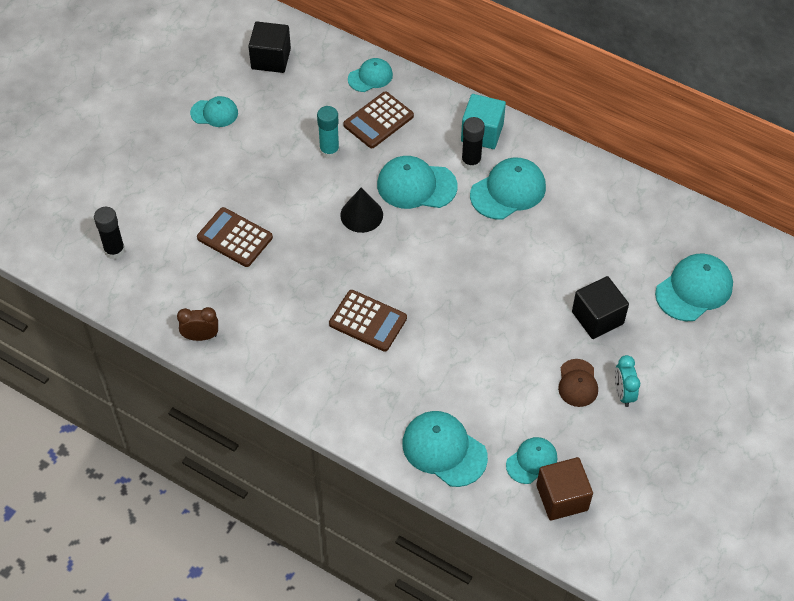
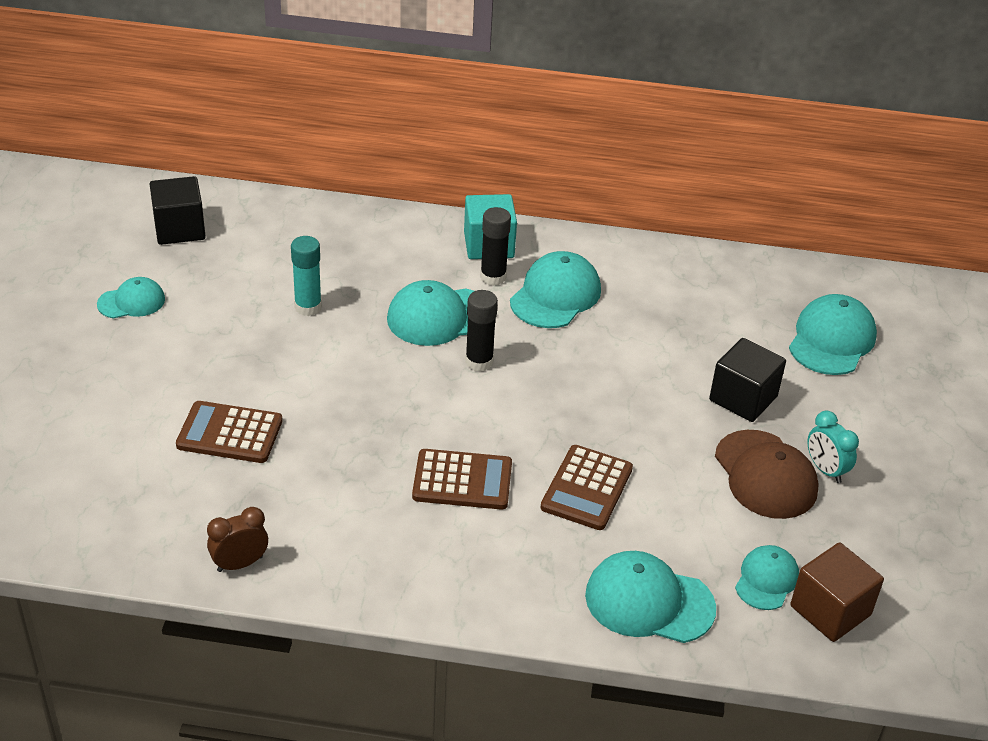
camera: 25 degrees left, 15 degrees down
black glue stick [94,207,125,259] -> black glue stick moved to [465,290,498,372]
black cone [340,188,383,233] -> none
brown calculator [343,92,414,148] -> brown calculator moved to [541,445,633,530]
turquoise cap [348,58,393,92] -> none
brown cap [558,359,598,407] -> brown cap [715,430,819,519], size x1.63

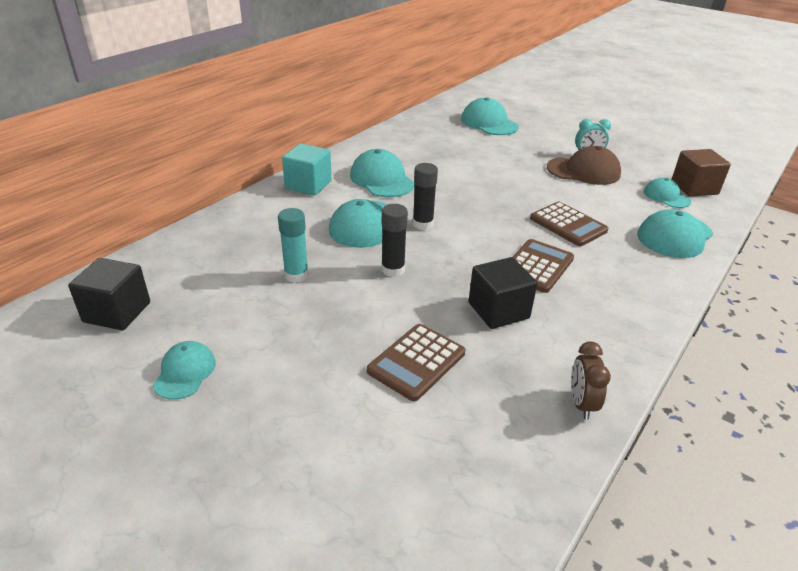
camera: 60 degrees left, 5 degrees down
black glue stick [480,207,511,286] -> black glue stick moved to [381,204,408,277]
black cube [709,338,786,422] -> black cube moved to [469,257,537,329]

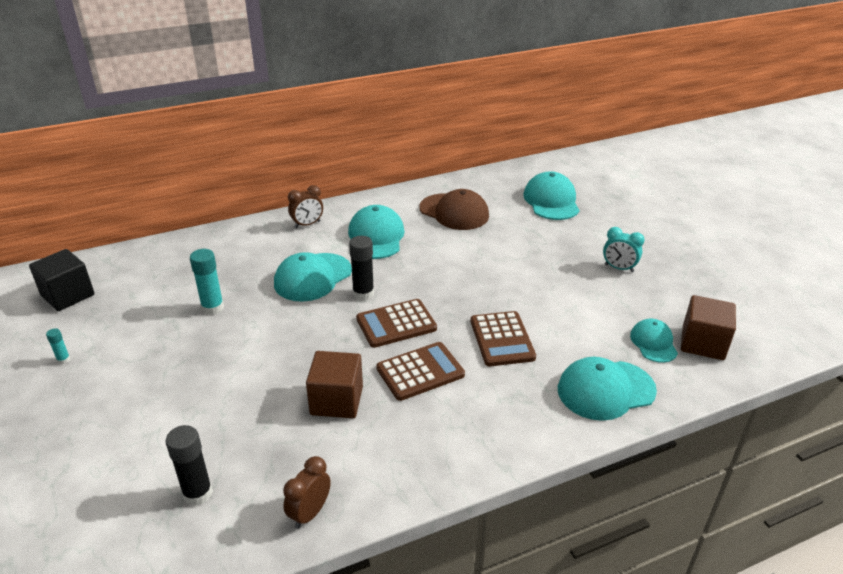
camera: 30 degrees right, 0 degrees up
turquoise cap [153,341,216,400] -> turquoise glue stick [46,328,70,364]
turquoise cube [282,143,332,196] -> brown clock [288,185,323,228]
brown calculator [367,324,465,401] -> brown calculator moved to [356,299,437,348]
black glue stick [381,204,408,277] -> black glue stick moved to [166,425,213,506]
black cube [469,257,537,329] -> brown cube [306,351,363,418]
brown cap [547,146,621,185] -> brown cap moved to [419,189,489,230]

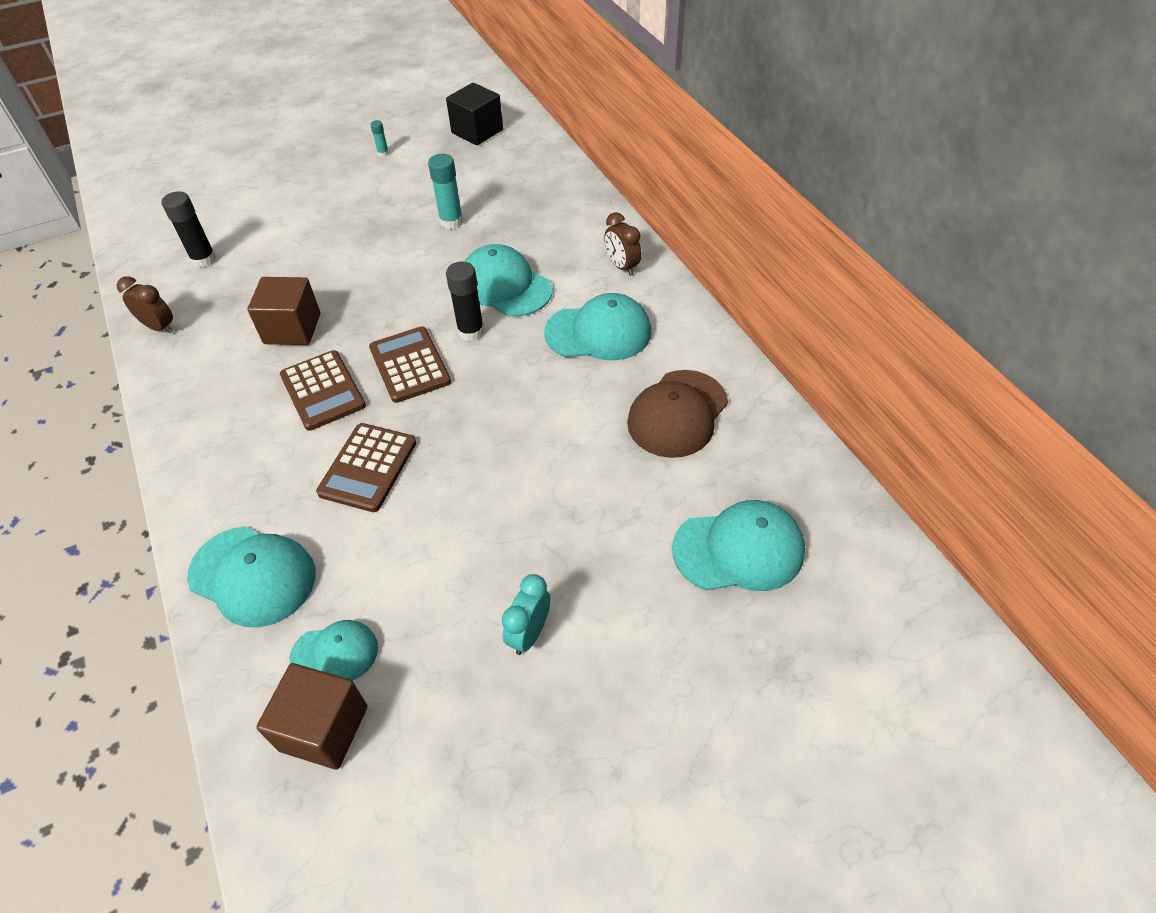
camera: 90 degrees right, 15 degrees up
brown calculator [471,311,536,366] -> brown calculator turned 60 degrees counterclockwise [316,423,416,512]
turquoise cap [558,357,657,421] -> turquoise cap turned 135 degrees clockwise [187,526,315,628]

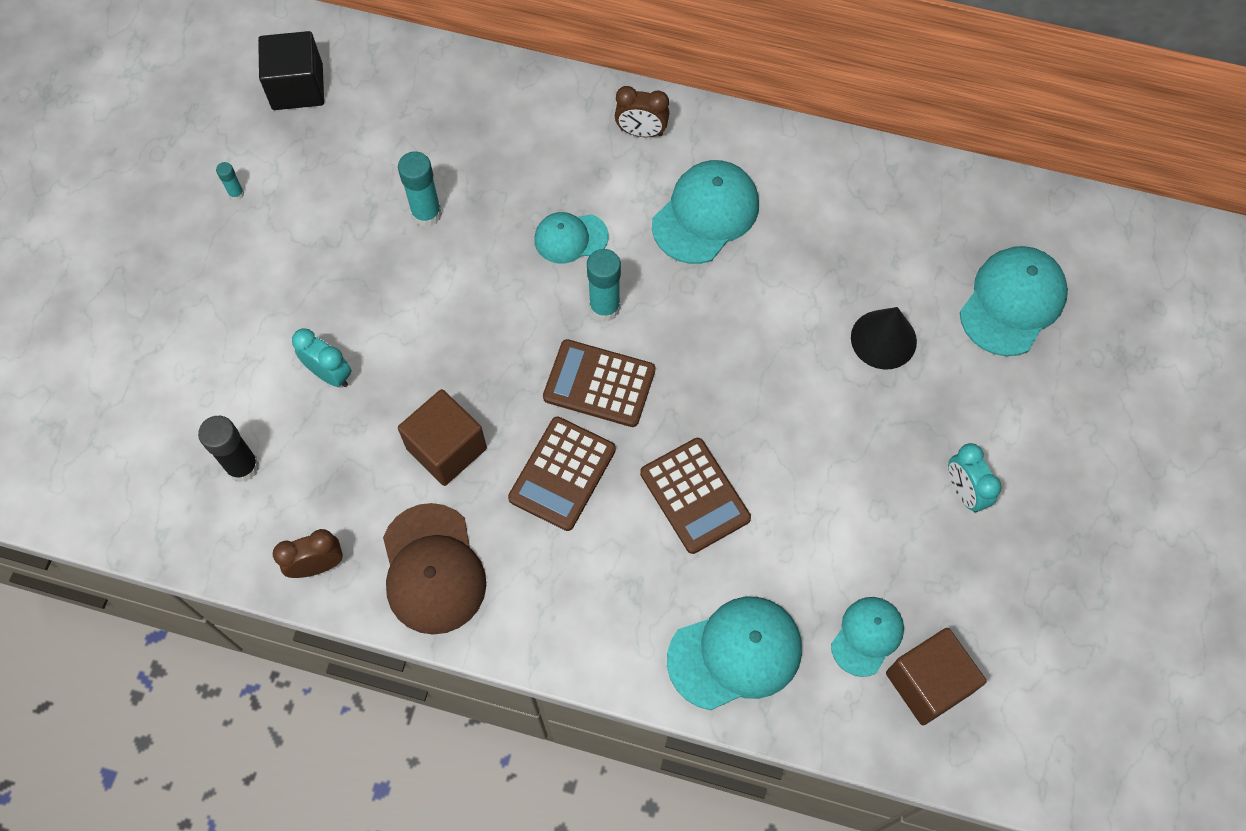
camera: 50 degrees left, 15 degrees up
brown calculator [280,350,366,431] -> brown calculator turned 105 degrees clockwise [508,417,616,531]
black glue stick [446,262,484,341] -> turquoise glue stick [587,249,621,322]
turquoise cap [464,244,553,317] -> turquoise cap [534,212,609,264], size x0.61
brown cap [627,370,728,458] -> brown cap moved to [383,503,486,635]
none -> turquoise clock [292,328,351,387]
none -> black cone [851,307,917,370]

